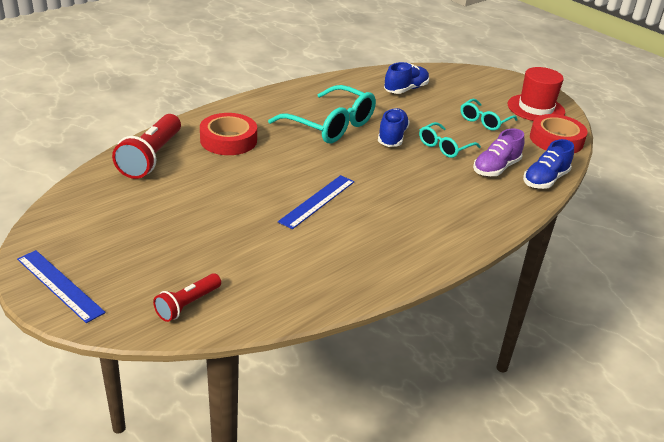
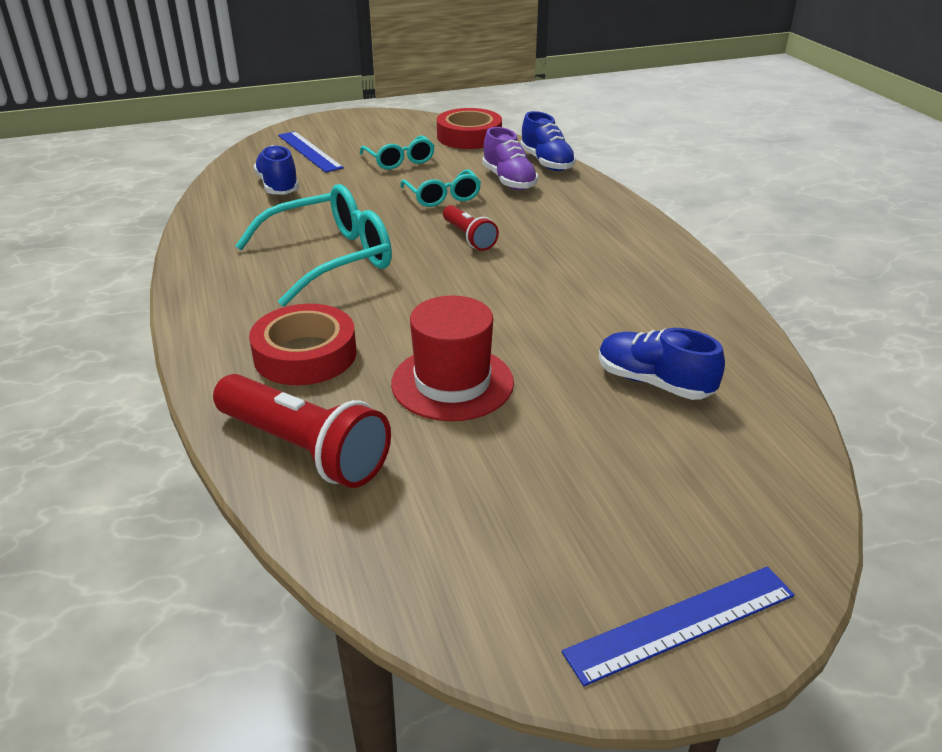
camera: 65 degrees left, 0 degrees up
red flashlight [153,273,221,322] -> red flashlight moved to [443,205,499,251]
blue ruler [278,175,354,229] -> blue ruler moved to [278,131,344,173]
blue shoe [378,108,410,147] -> blue shoe moved to [599,328,725,400]
red hat [508,67,565,121] -> red hat moved to [391,296,514,421]

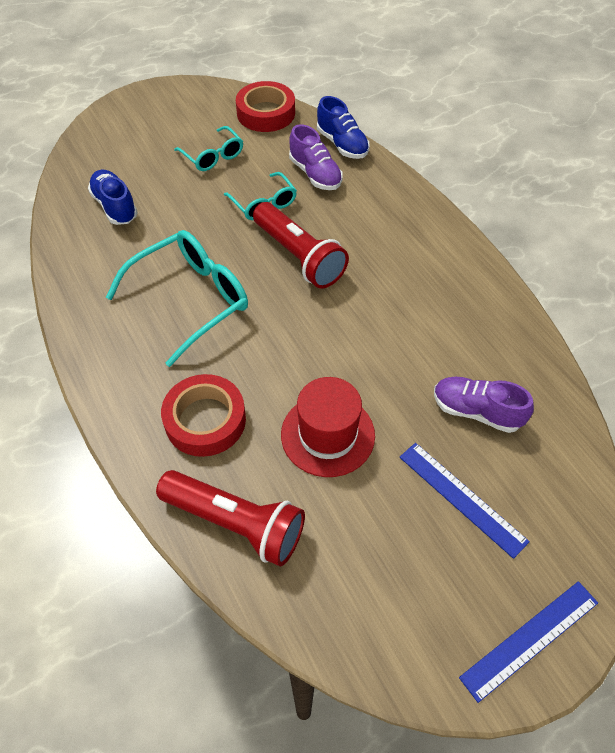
camera: 10 degrees left, 20 degrees up
blue ruler [278,131,344,173] -> blue ruler moved to [400,443,530,559]
red flashlight [443,205,499,251] -> red flashlight [253,202,349,288], size x1.75
blue shoe [599,328,725,400] -> purple shoe [434,377,534,433]

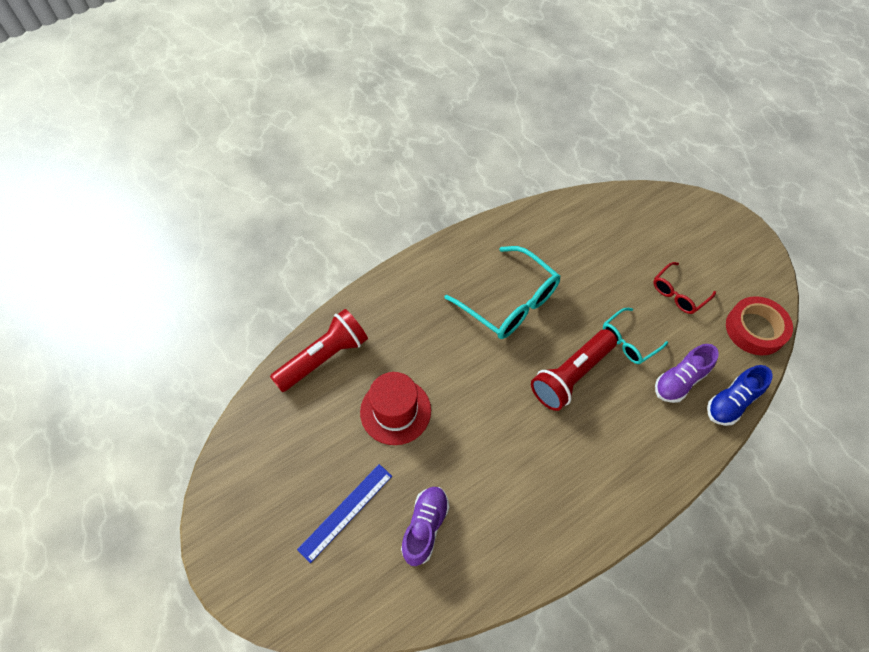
camera: 85 degrees right, 5 degrees up
blue shoe [88,170,138,225] -> none
red flashlight [156,470,305,566] -> red flashlight turned 150 degrees counterclockwise [270,309,368,392]
red tape [161,374,246,457] -> none
turquoise glasses [174,126,243,171] -> red glasses [653,262,716,314]
blue ruler [459,581,598,703] -> none

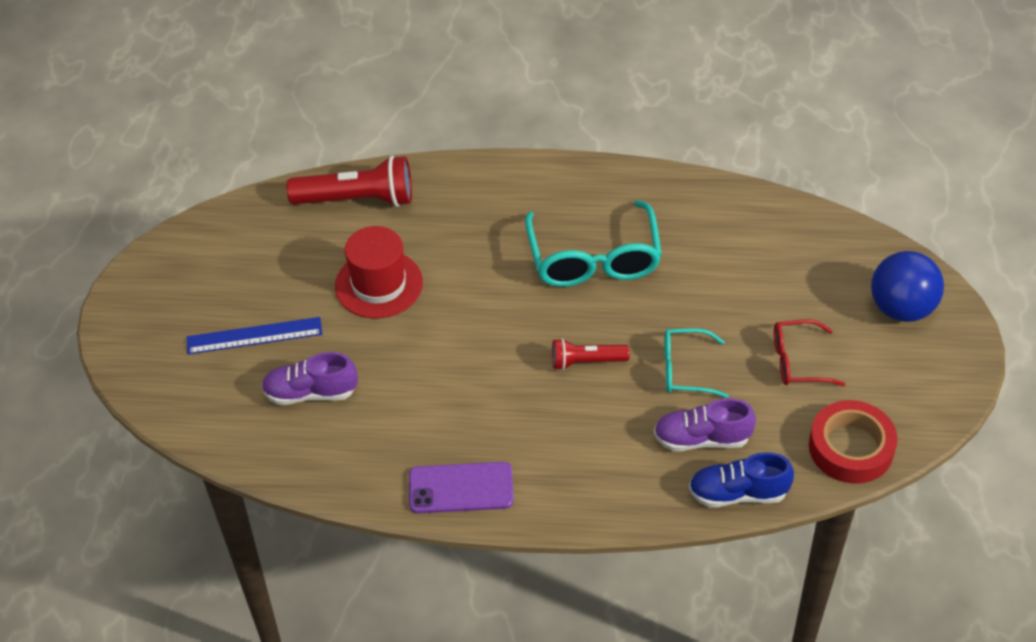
camera: 40 degrees right, 10 degrees down
purple shoe [401,487,449,566] -> purple shoe turned 150 degrees counterclockwise [261,352,358,405]
red flashlight [531,329,617,411] -> red flashlight [552,338,630,370], size x0.57
none -> purple phone [409,462,514,513]
none -> blue ball [871,251,944,322]

